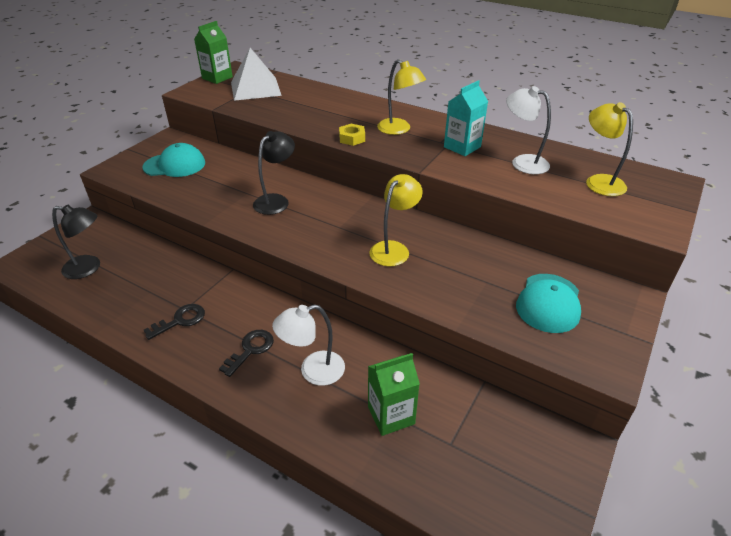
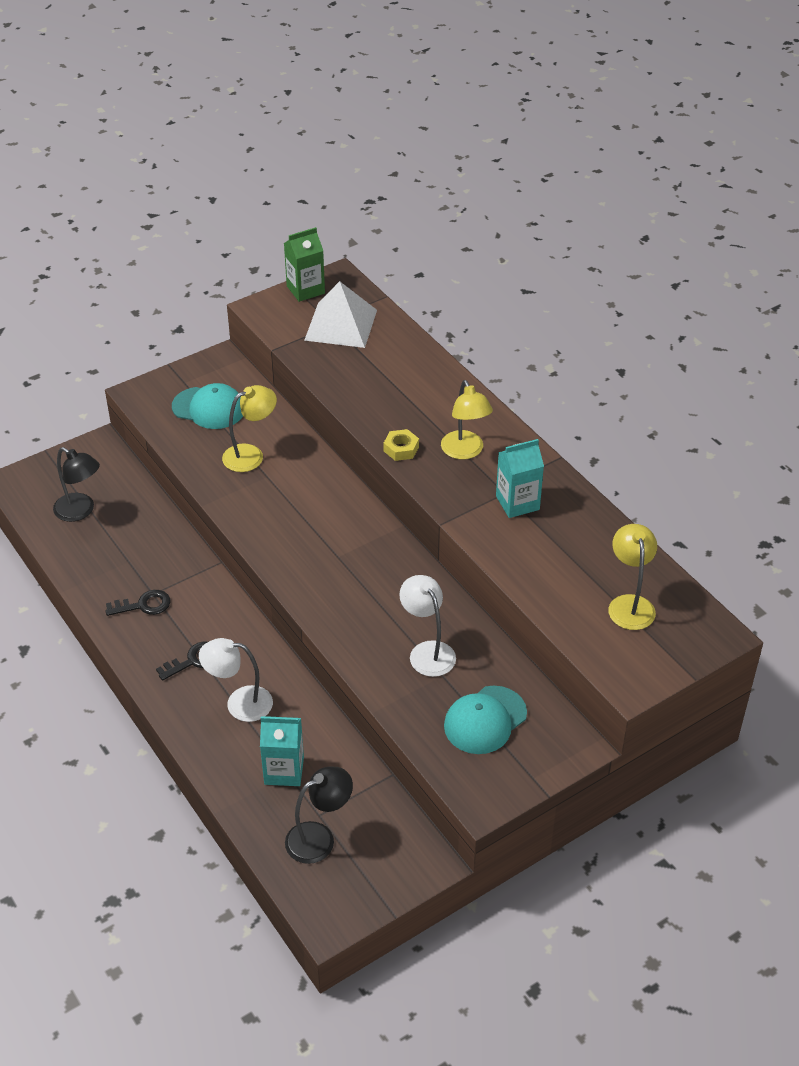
camera: 25 degrees right, 5 degrees up
black lamp [253,131,295,215] -> black lamp moved to [285,767,353,864]
green carton [368,353,420,436] -> turquoise carton [260,716,304,786]
yellow lamp [369,174,423,266] -> yellow lamp moved to [222,385,277,472]
white lamp [506,86,551,174] -> white lamp moved to [399,575,456,677]

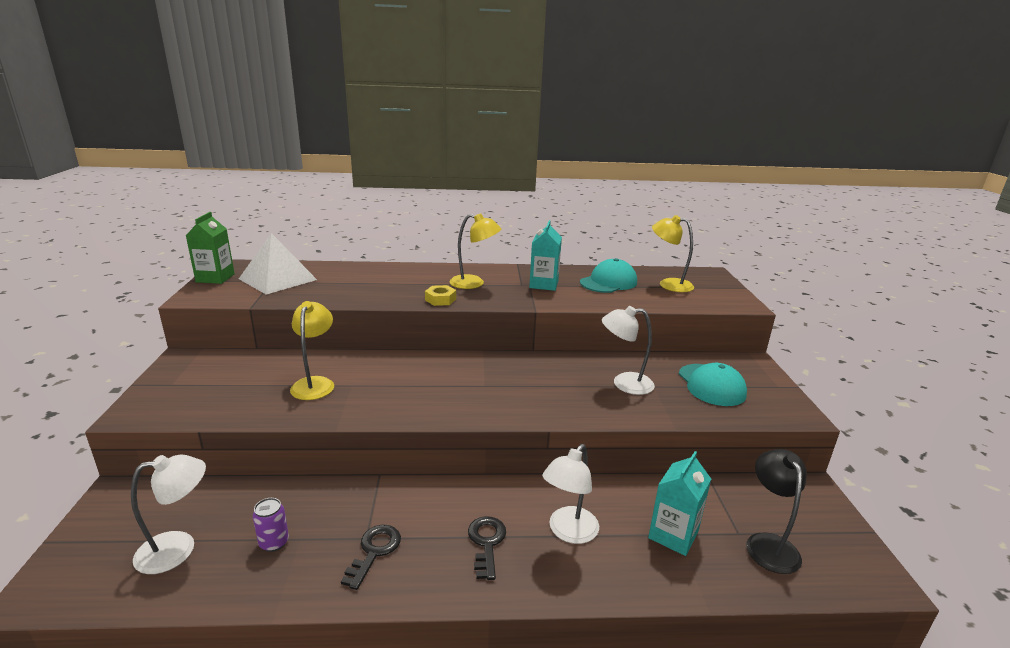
camera: 60 degrees left, 20 degrees down
black lamp [53,447,100,522] -> white lamp [131,455,206,574]
turquoise cap [172,383,243,429] -> turquoise cap moved to [580,258,637,293]
none -> purple can [253,498,289,552]

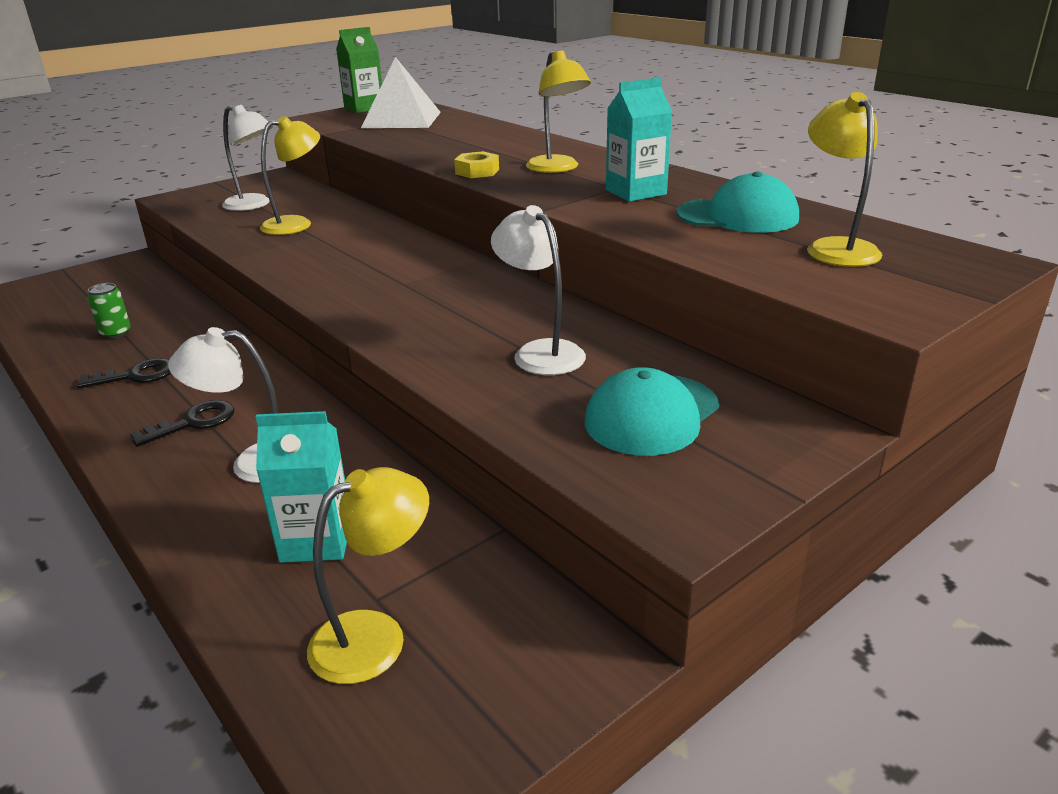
camera: 55 degrees right, 5 degrees up
white lamp [131,455,206,574] -> white lamp moved to [222,105,273,211]
purple can [253,498,289,552] -> green can [88,283,131,339]
black lamp [746,449,807,574] -> yellow lamp [307,467,429,684]

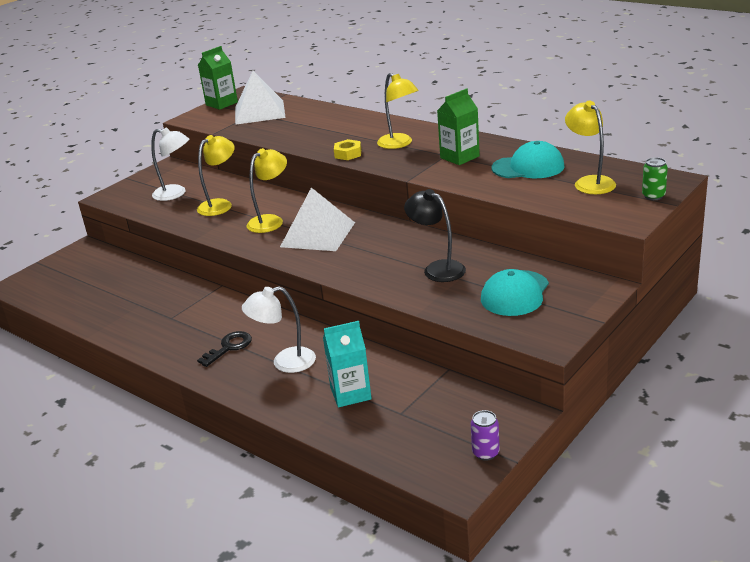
camera: 10 degrees left, 0 degrees up
black key [77,358,171,388] -> none
green can [88,283,131,339] -> green can moved to [642,157,668,200]
yellow lamp [307,467,429,684] -> yellow lamp moved to [246,148,287,233]
white lamp [491,205,586,375] -> black lamp [404,189,466,282]
turquoise carton [606,77,672,202] -> green carton [437,88,480,165]
none -> white pyramid [280,187,355,251]
none -> purple can [471,410,500,461]

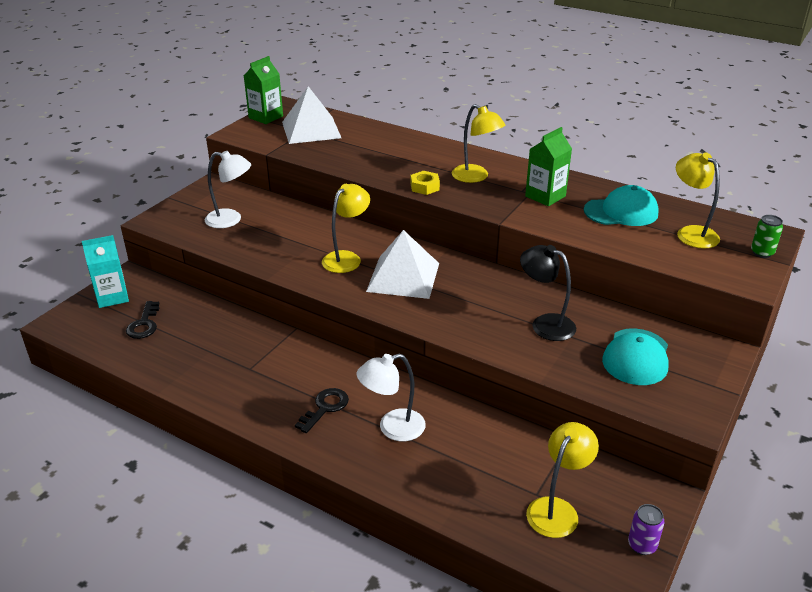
camera: 10 degrees left, 5 degrees up
yellow lamp [197,135,235,216] -> yellow lamp moved to [526,422,599,538]
turquoise carton [323,321,372,407] -> turquoise carton moved to [82,235,129,308]
none -> black key [126,301,159,339]

